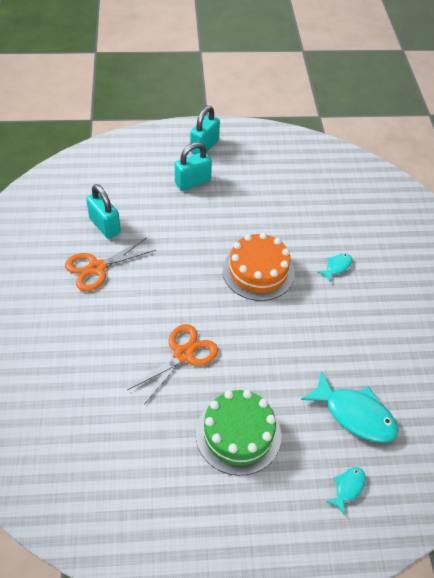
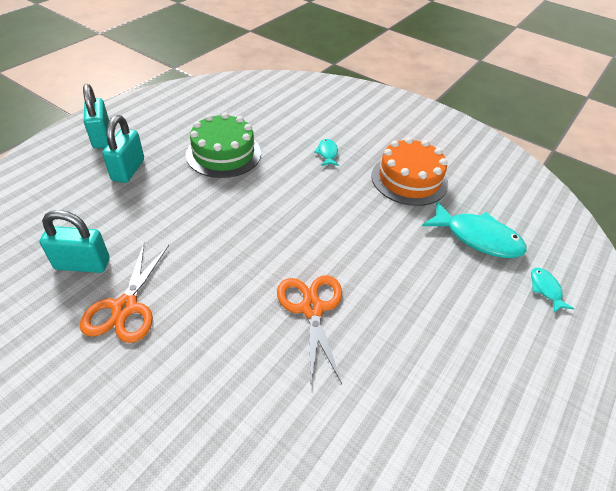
camera: 50 degrees left, 5 degrees down
green cake [196,390,281,476] -> green cake moved to [186,112,261,178]
orange cake [223,232,295,301] -> orange cake moved to [372,137,448,206]
turquoise fish [301,371,399,443] -> turquoise fish turned 45 degrees clockwise [422,201,527,258]

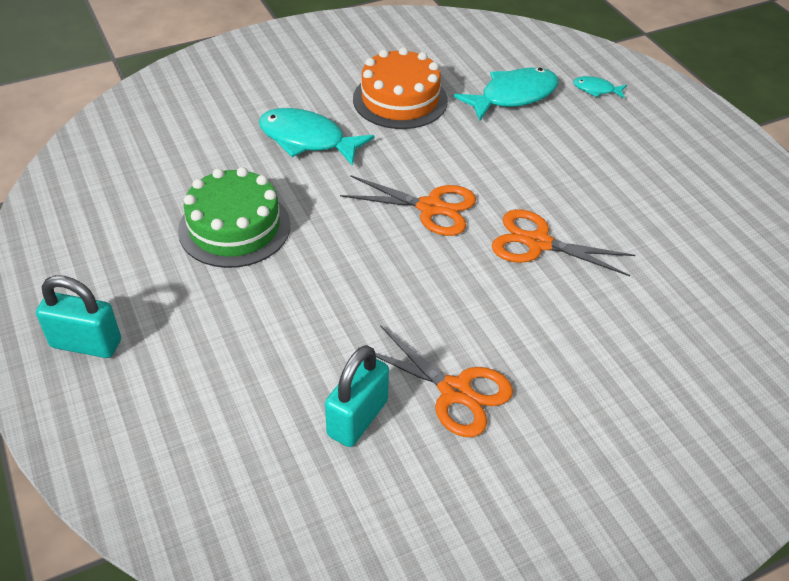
camera: 60 degrees left, 0 degrees up
turquoise padlock [102,115,144,183] -> none
turquoise fish [314,139,339,166] -> turquoise fish [259,108,375,166], size x2.03
none -> orange scissors [340,175,476,236]

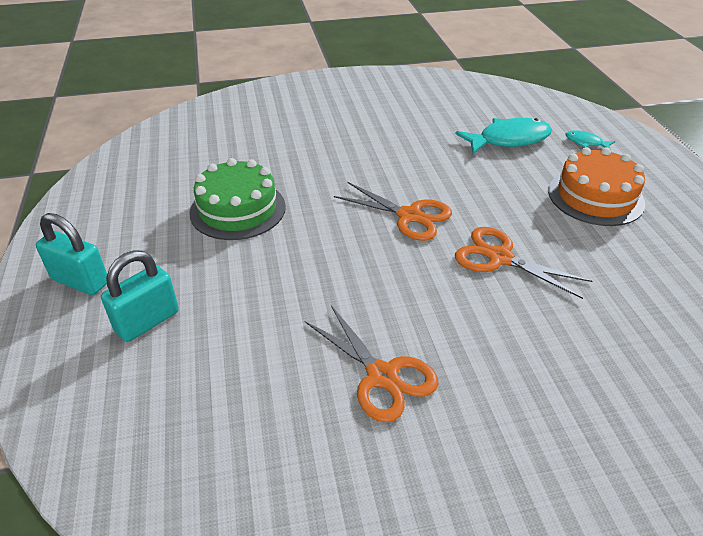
camera: 15 degrees right, 5 degrees down
turquoise fish [259,108,375,166] -> none
turquoise padlock [325,345,389,447] -> turquoise padlock moved to [101,250,179,342]
orange cake [353,47,448,129] -> orange cake moved to [548,147,645,226]

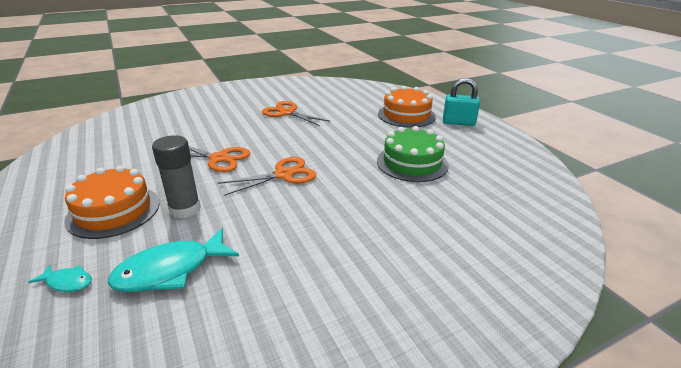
camera: 165 degrees right, 10 degrees down
turquoise padlock [101,250,179,342] -> orange cake [378,86,436,128]
orange scissors [334,182,452,241] -> orange scissors turned 135 degrees clockwise [218,157,316,196]
none -> grey glue stick [152,135,201,219]

